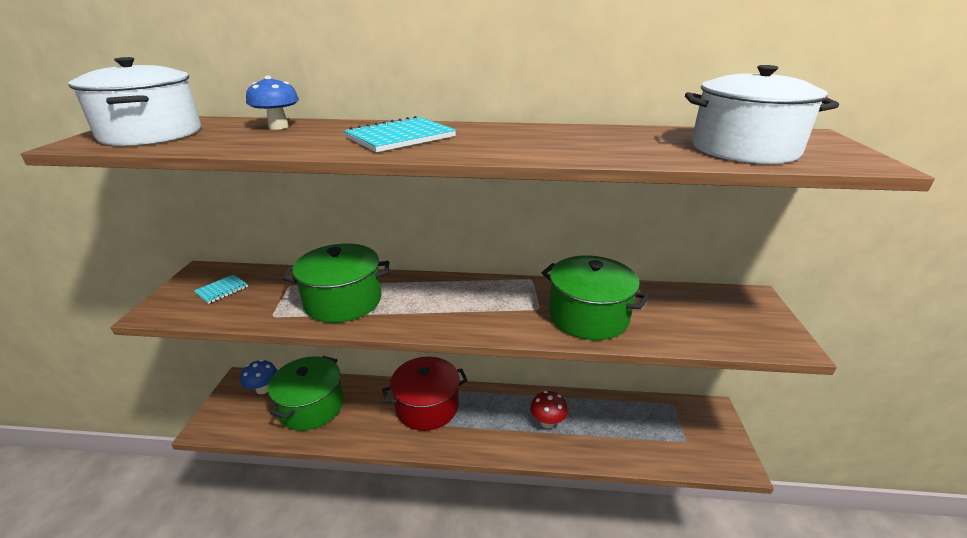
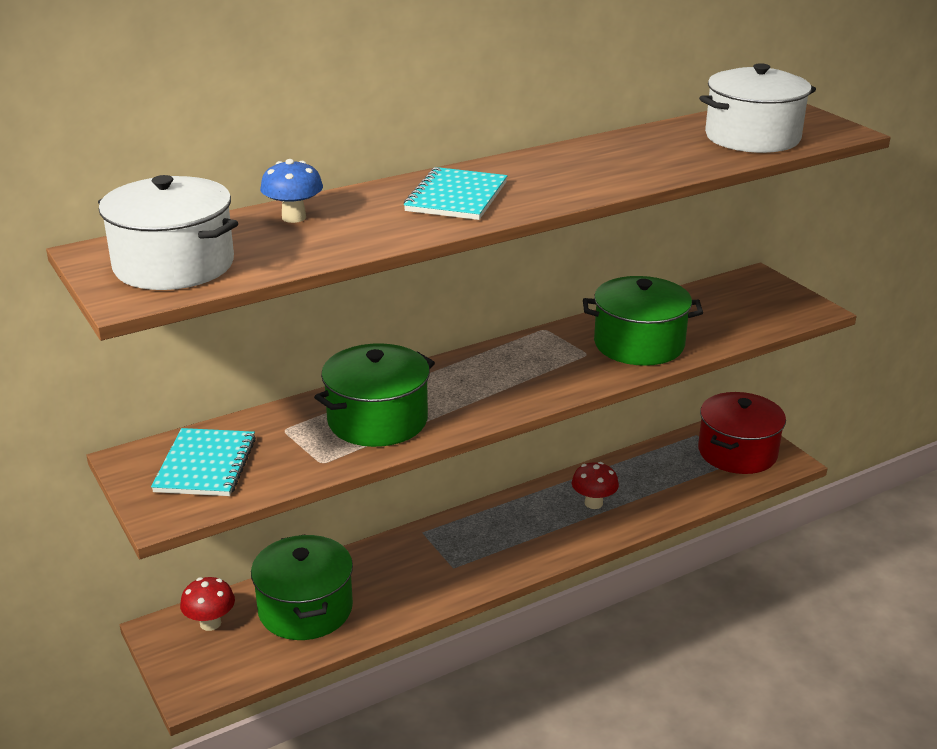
camera: 35 degrees left, 0 degrees up
turquoise notebook [194,274,248,304] -> turquoise notebook [151,428,256,496], size x1.76
blue mushroom [240,359,277,394] -> red mushroom [180,577,235,631]
red pot [382,357,468,431] -> red pot moved to [698,392,786,474]

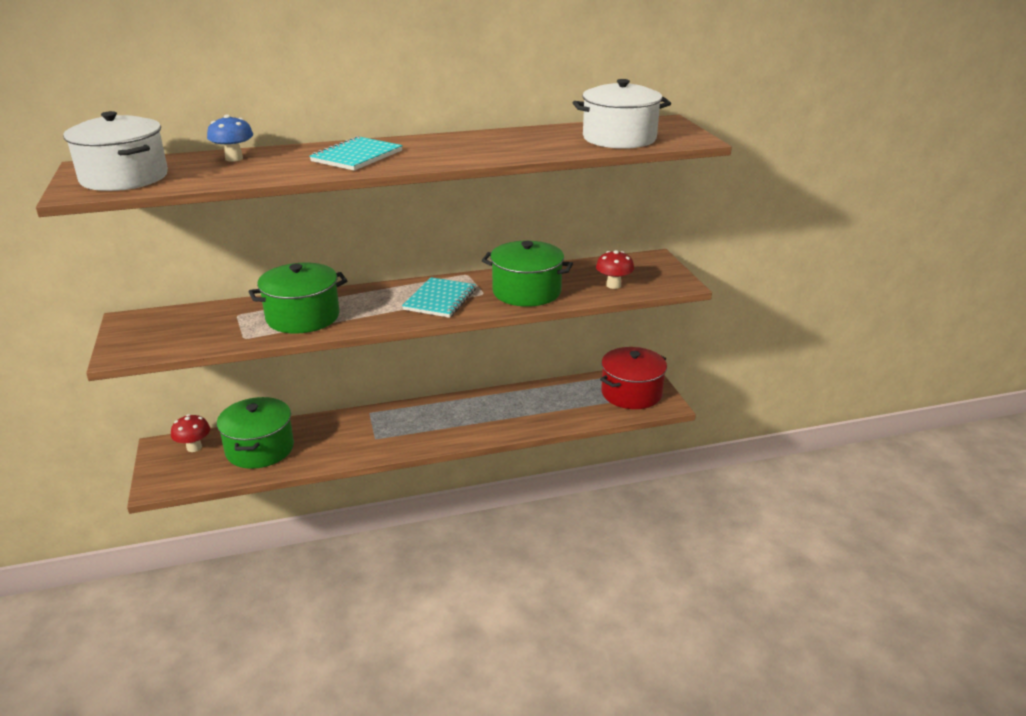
camera: 15 degrees right, 0 degrees up
turquoise notebook [151,428,256,496] -> turquoise notebook moved to [402,277,476,318]
red mushroom [572,462,619,509] -> red mushroom moved to [596,250,634,289]

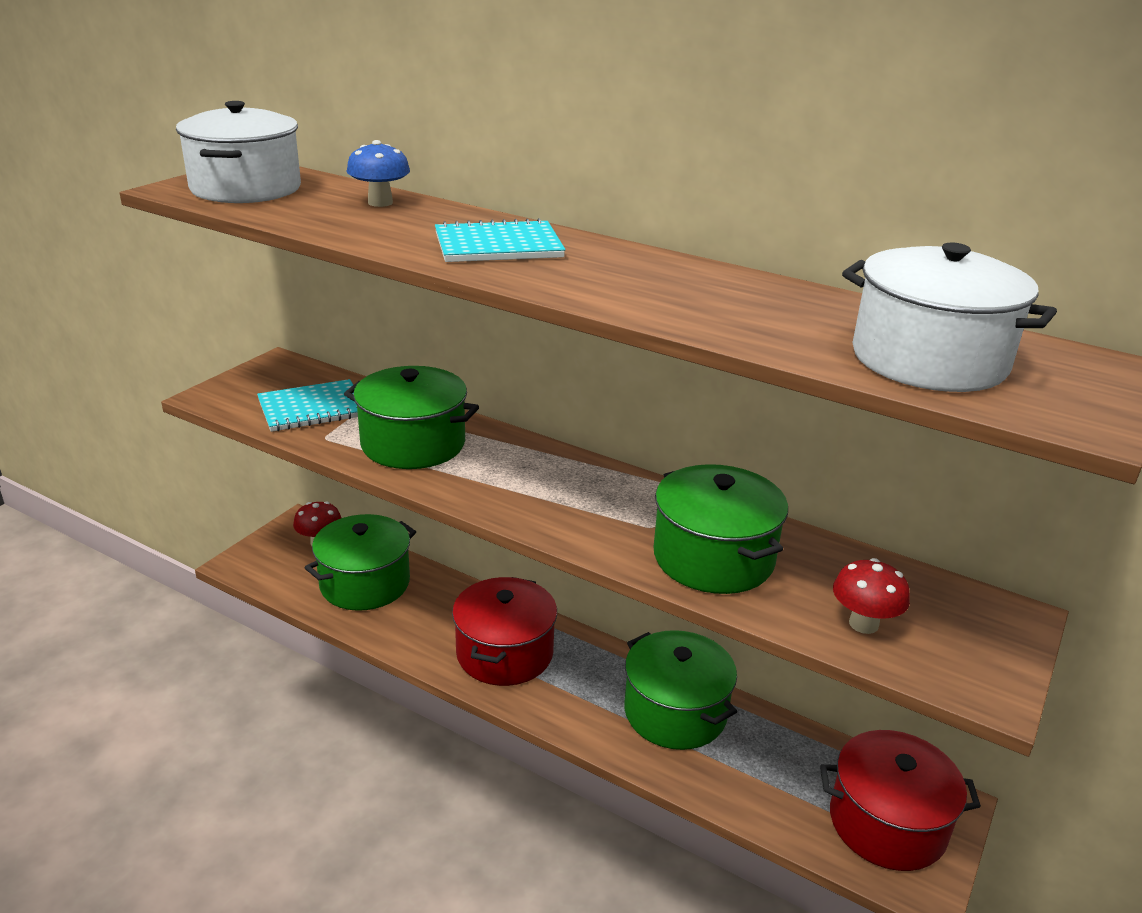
camera: 45 degrees right, 0 degrees up
turquoise notebook [402,277,476,318] -> turquoise notebook moved to [257,379,358,432]
none -> red pot [452,577,557,686]
none -> green pot [624,630,737,750]

